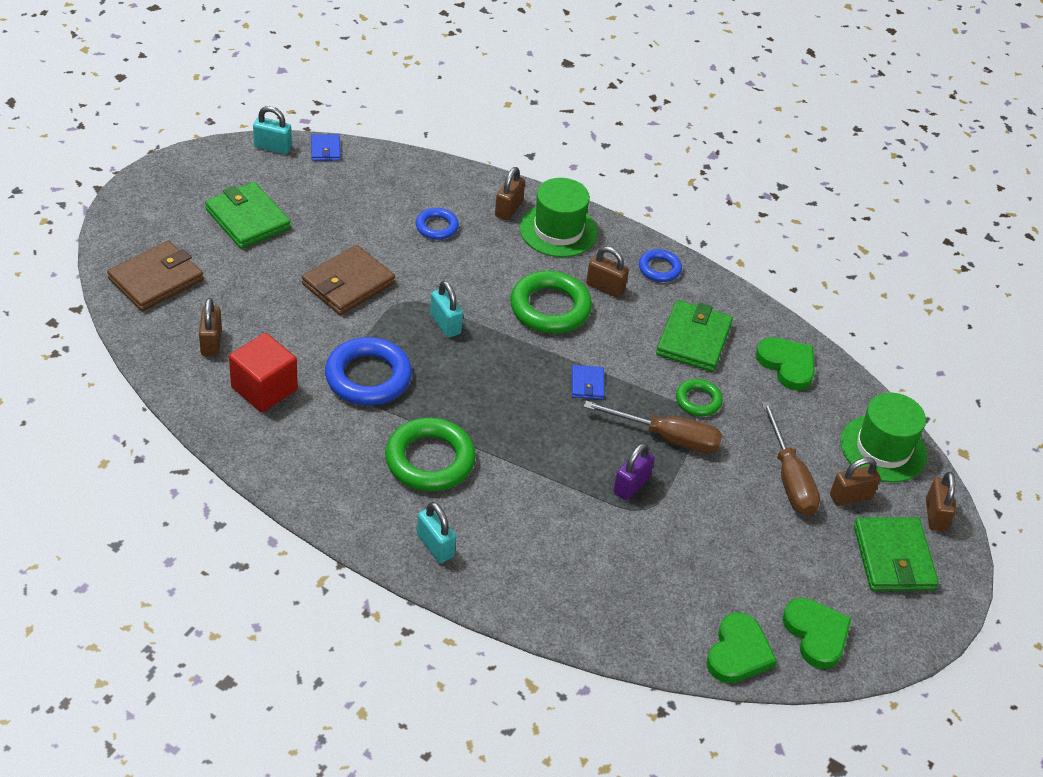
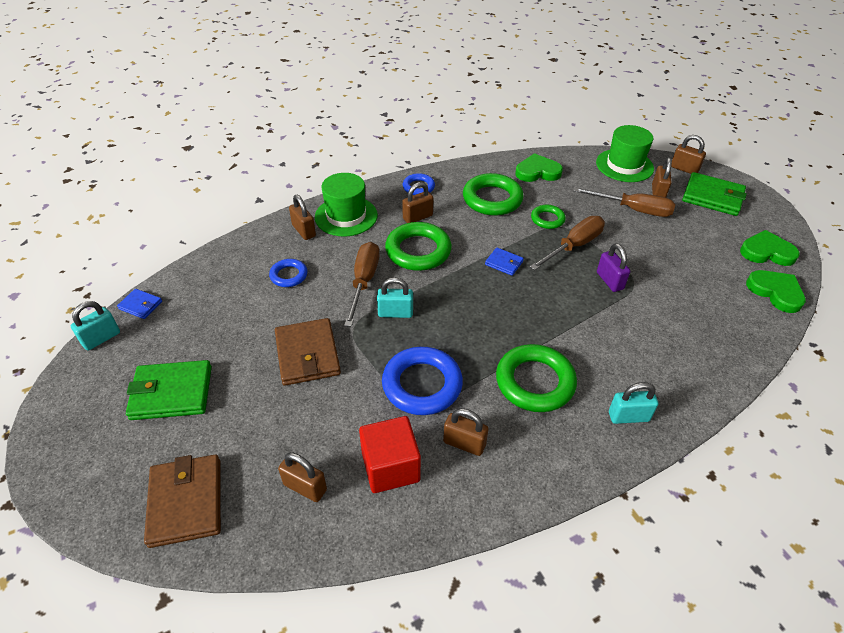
camera: 55 degrees left, 0 degrees up
green wallet [656,300,733,372] -> green ring [463,173,524,216]
none -> brown screwdriver [344,242,380,327]
none -> brown padlock [443,408,489,456]

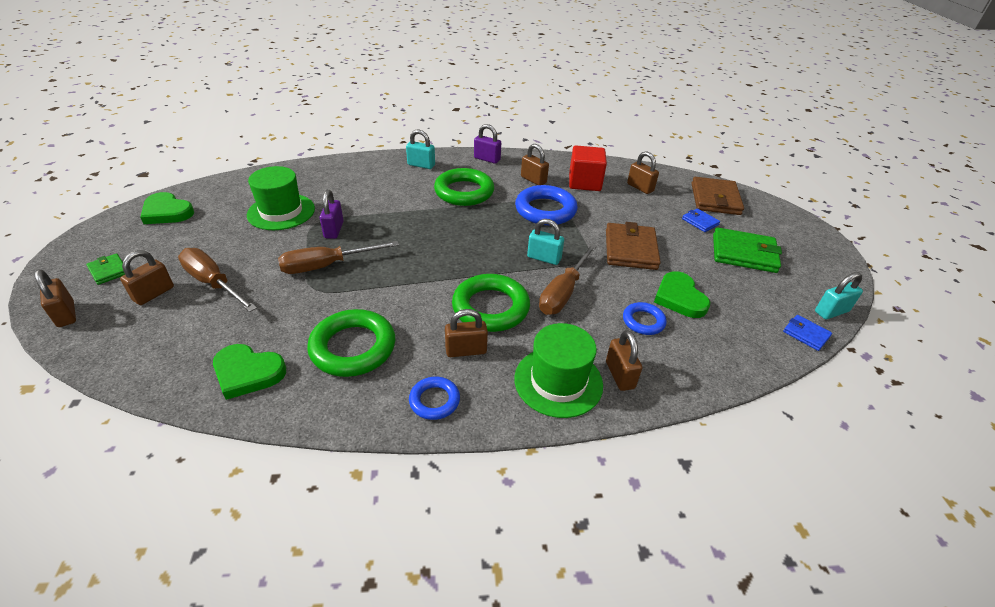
camera: 160 degrees left, 5 degrees down
blue wallet [485,247,524,276] -> blue wallet moved to [682,208,720,232]
green ring [531,205,566,229] -> none
green hat [596,125,654,182] -> green hat moved to [247,166,315,230]
green wallet [682,172,747,216] -> green wallet [86,253,125,285], size x0.52
green heart [746,270,806,313] -> green heart moved to [654,271,710,318]
none -> purple padlock [474,124,501,164]

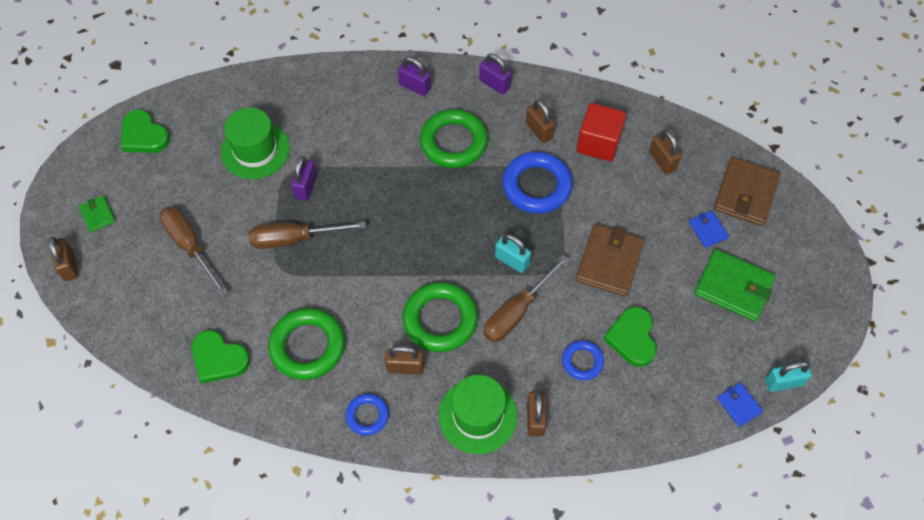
camera: 15 degrees right, 20 degrees up
brown padlock [120,250,174,305] -> none
turquoise padlock [406,130,435,169] -> purple padlock [398,57,431,96]

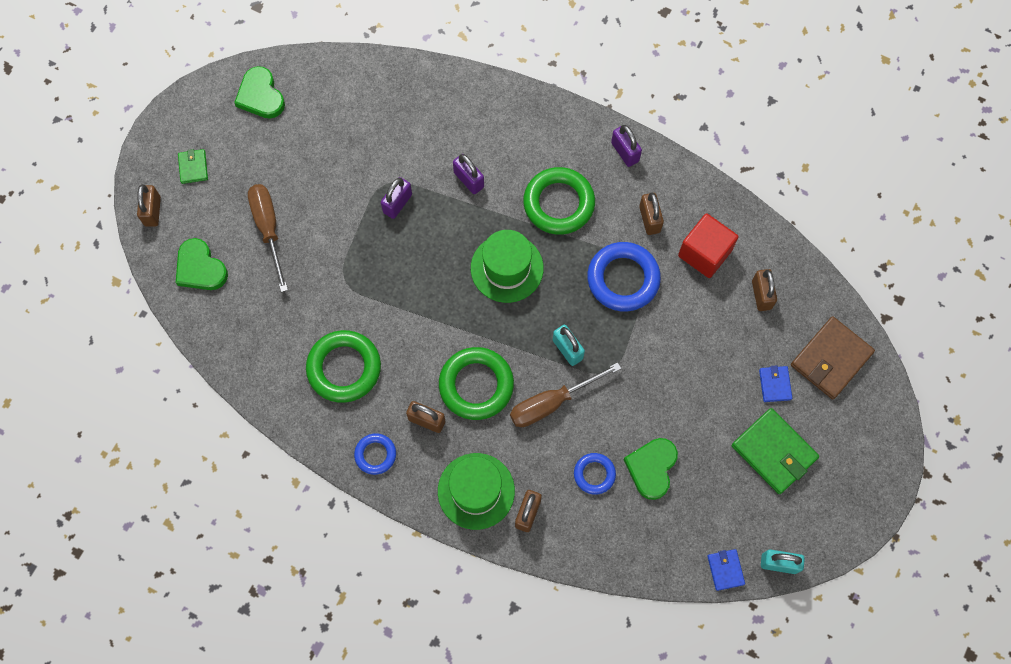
camera: 20 degrees right, 10 degrees up
green heart [191,330,250,383] -> green heart moved to [176,238,228,290]
green hat [221,108,290,179] -> green hat moved to [471,230,544,303]
brown screwdriver [249,221,366,249] -> none
purple padlock [398,57,431,96] -> purple padlock moved to [453,154,484,194]
brown wallet [576,224,645,297] -> none

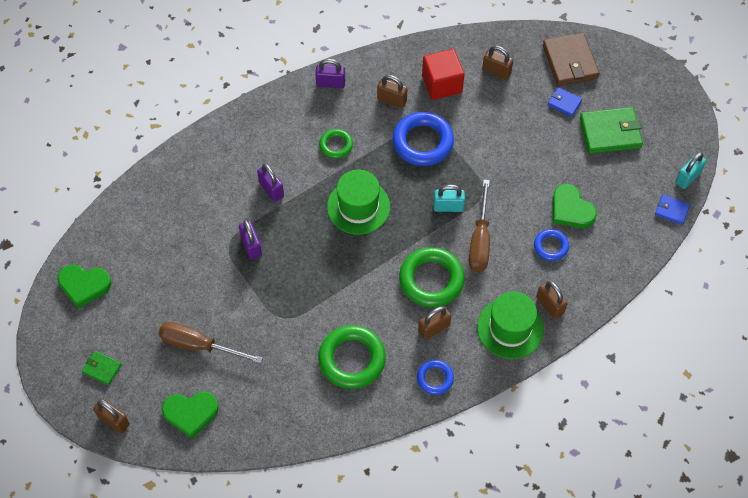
camera: 55 degrees left, 10 degrees down
purple padlock [453,154,484,194] -> purple padlock turned 60 degrees clockwise [257,164,284,202]
green ring [523,167,595,235] -> green ring [319,129,353,159], size x0.55

